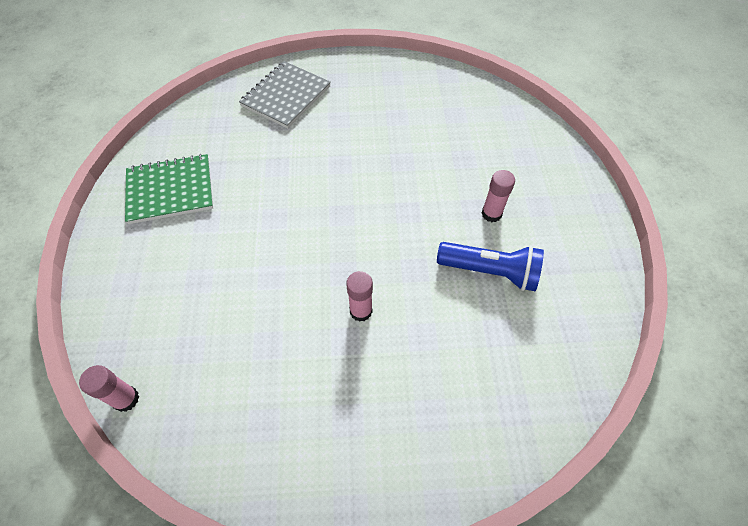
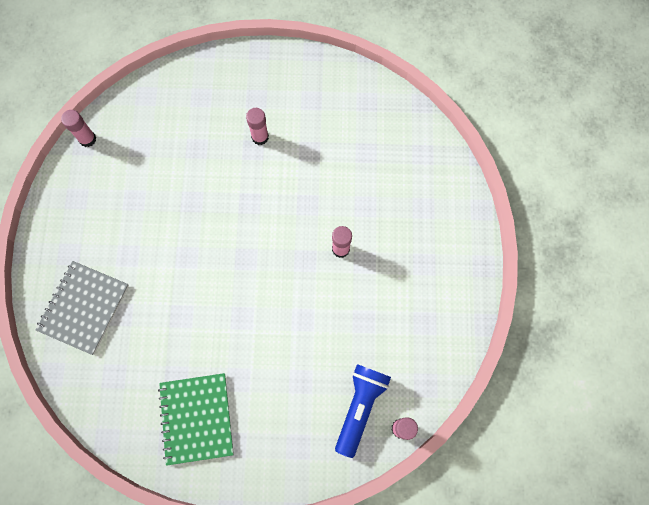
camera: 85 degrees left, 15 degrees up
grey notebook [239,61,331,129] -> grey notebook turned 75 degrees clockwise [36,261,129,355]
blue flashlight [437,242,544,291] -> blue flashlight moved to [335,364,391,458]
none -> pink glue stick [61,110,96,147]

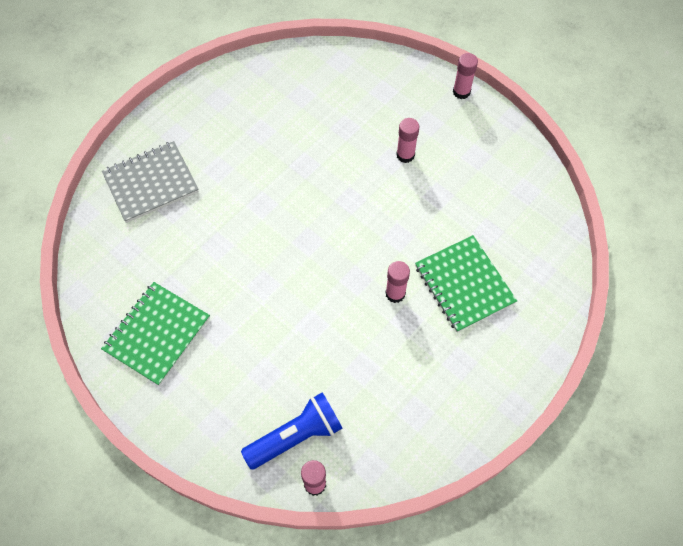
camera: 40 degrees right, 10 degrees down
pink glue stick [61,110,96,147] -> pink glue stick moved to [453,53,478,99]
none -> green notebook [415,235,517,332]

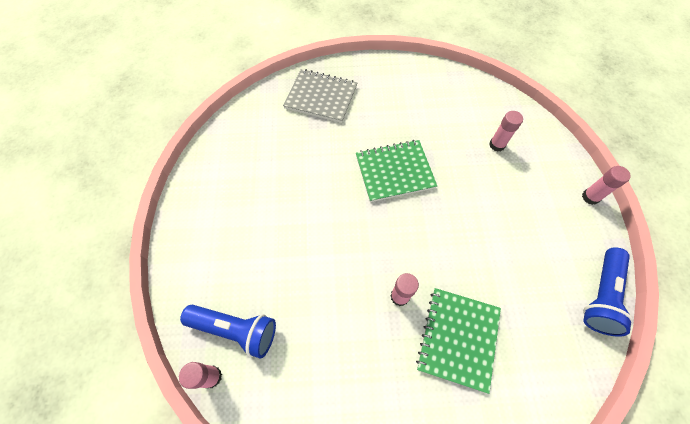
camera: 45 degrees right, 0 degrees up
green notebook [101,282,210,386] -> green notebook moved to [356,140,437,202]
pink glue stick [396,118,419,163] -> pink glue stick moved to [489,111,523,152]
none -> blue flashlight [583,247,634,337]

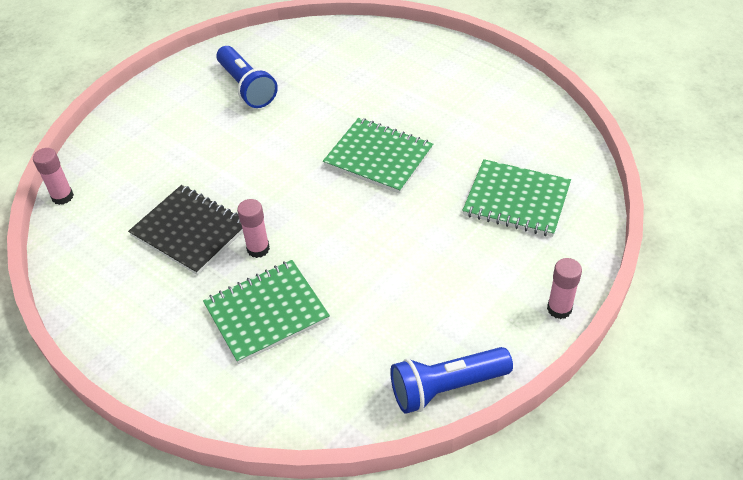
camera: 45 degrees right, 15 degrees down
blue flashlight [180,305,276,358] -> blue flashlight moved to [216,46,278,108]
grey notebook [283,69,357,123] -> none
pink glue stick [489,111,523,152] -> green notebook [462,159,571,237]
none -> black notebook [128,185,243,275]

